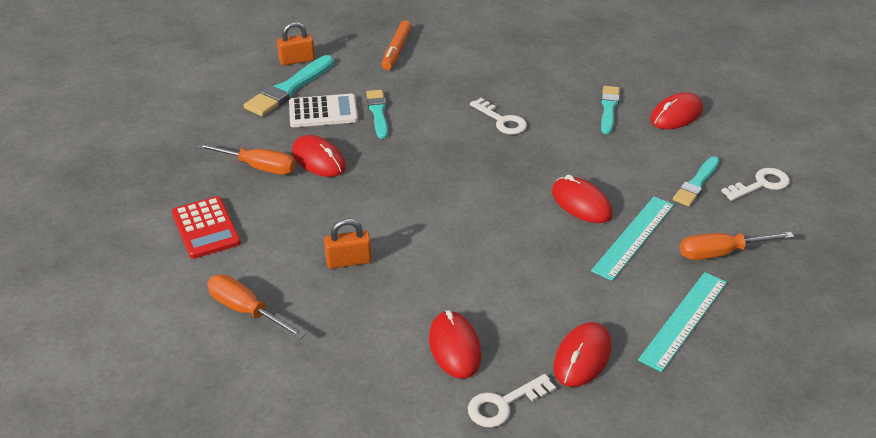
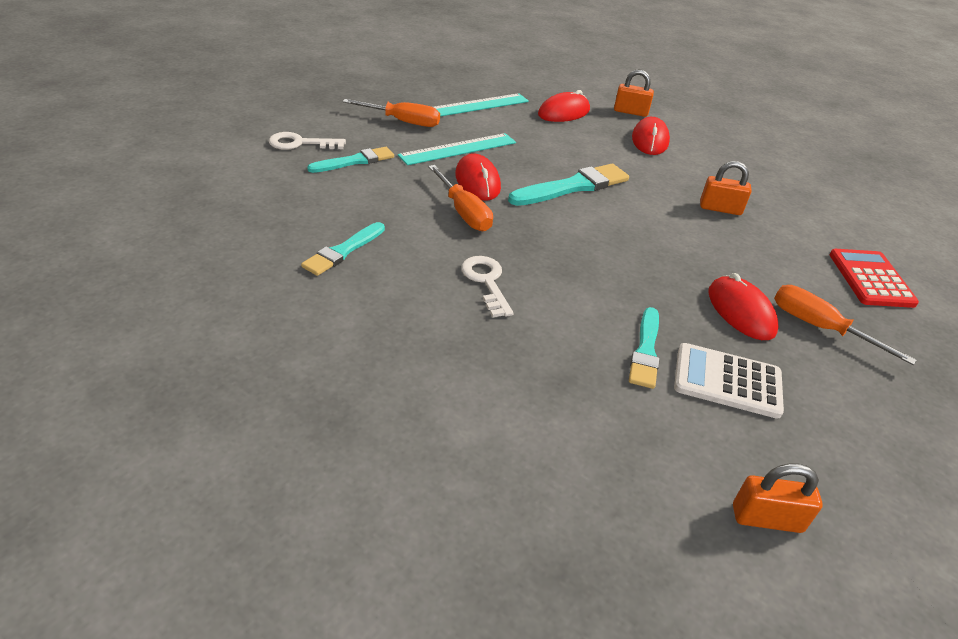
camera: 160 degrees left, 0 degrees up
orange screwdriver [207,274,306,339] -> orange screwdriver moved to [428,165,493,231]
turquoise brush [244,55,334,116] -> turquoise brush moved to [508,164,629,206]
orange marker [381,20,412,70] -> none
white key [468,374,556,427] -> orange padlock [614,70,654,117]
red mouse [650,92,703,129] -> none

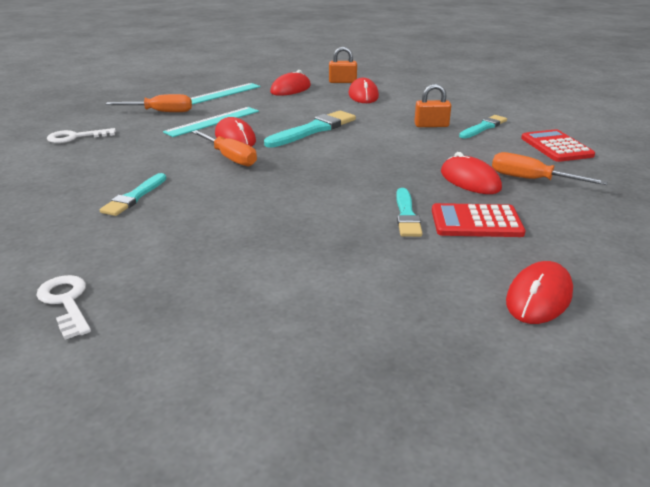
camera: 10 degrees left, 10 degrees down
turquoise brush [307,147,394,173] -> turquoise brush moved to [459,115,507,138]
white key [461,256,513,318] -> white key moved to [36,275,91,340]
white calculator [674,343,784,419] -> red calculator [432,203,525,237]
orange padlock [733,463,823,533] -> red mouse [506,261,573,324]

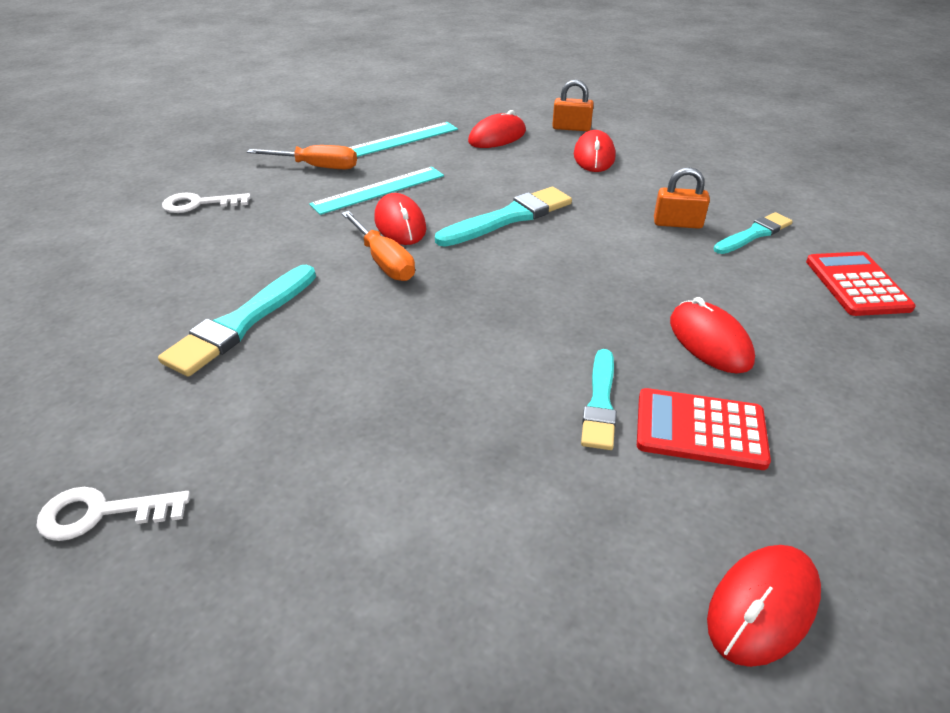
camera: 10 degrees right, 10 degrees up
white key [36,275,91,340] -> white key turned 75 degrees counterclockwise [36,487,190,541]
turquoise brush [100,173,166,216] -> turquoise brush [158,265,316,377], size x1.54
orange screwdriver [492,152,608,185] -> none

